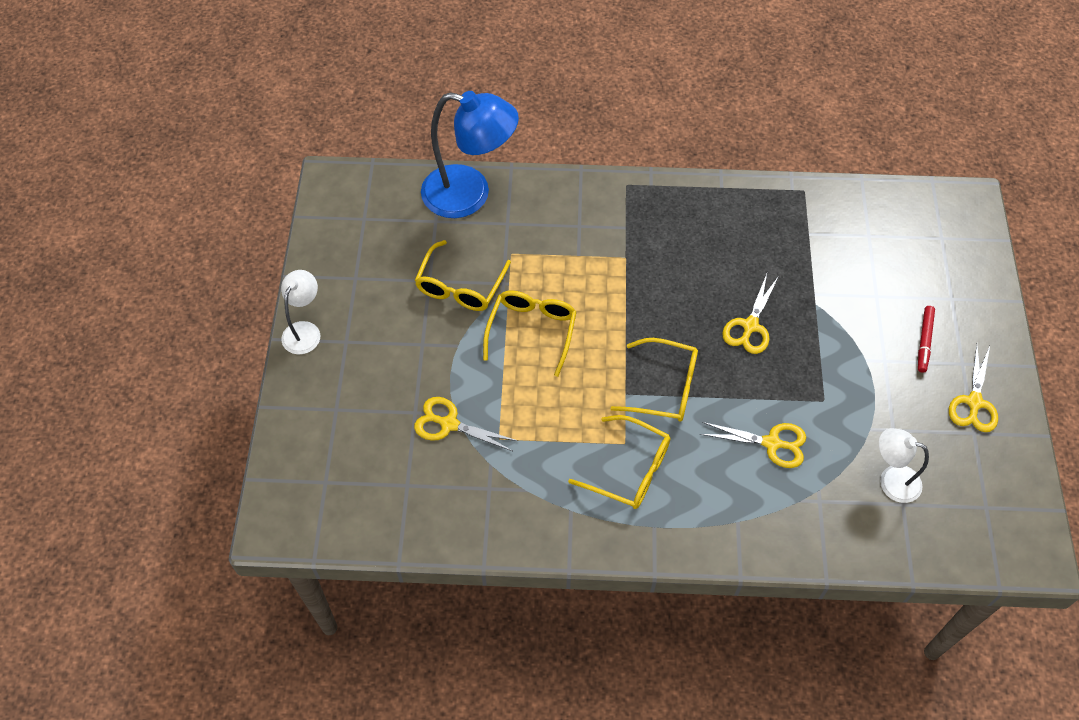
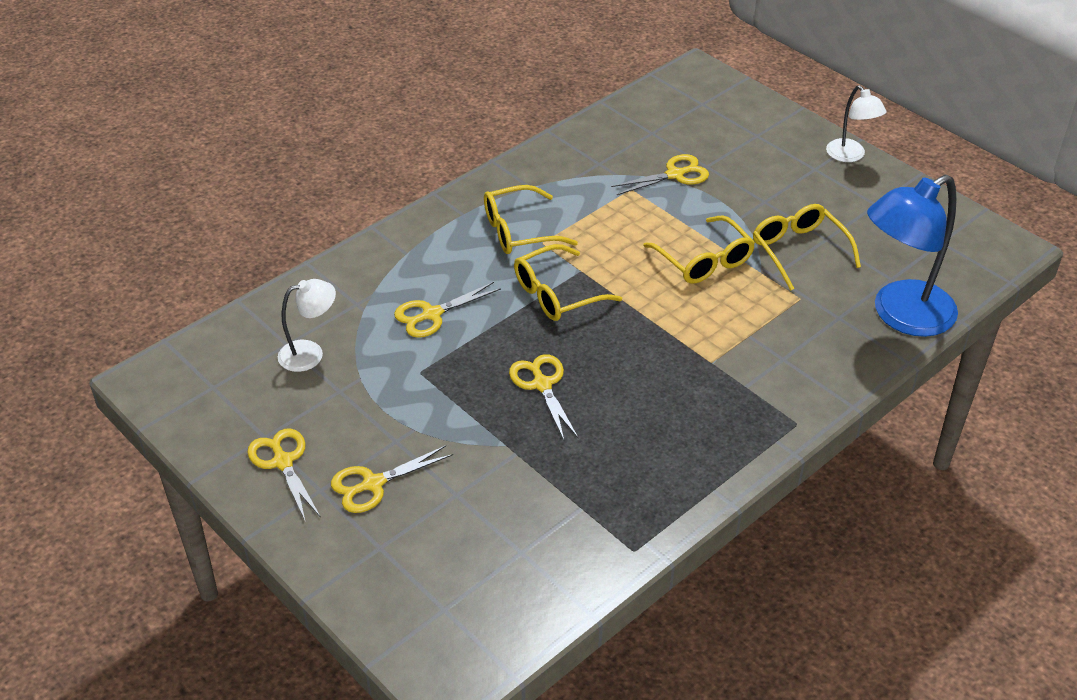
camera: 135 degrees right, 15 degrees down
red marker [918,306,935,373] -> yellow scissors [331,445,453,513]

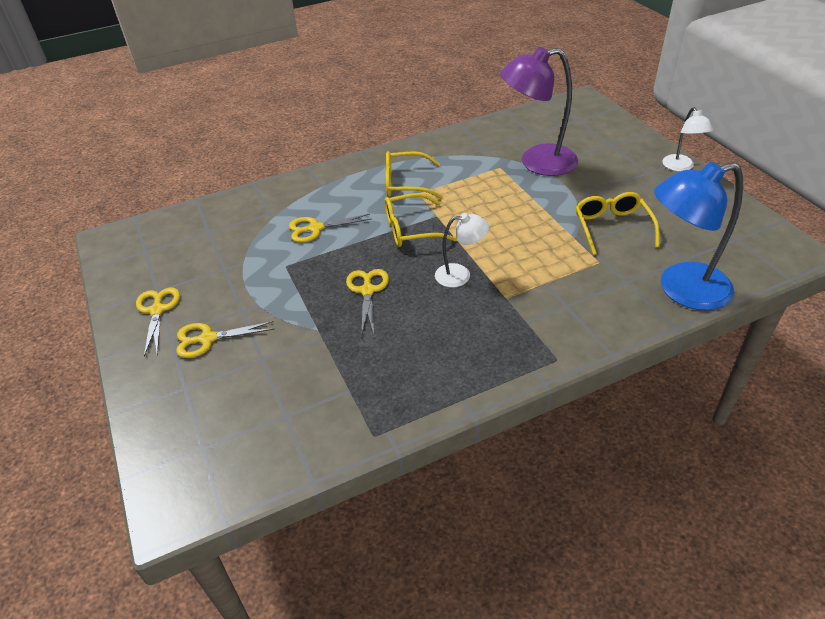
camera: 20 degrees right, 0 degrees up
white lamp [278,279,336,372] -> white lamp moved to [435,213,489,287]
yellow scissors [611,154,709,195] -> purple lamp [500,47,578,176]
yellow glasses [643,215,755,284] -> none

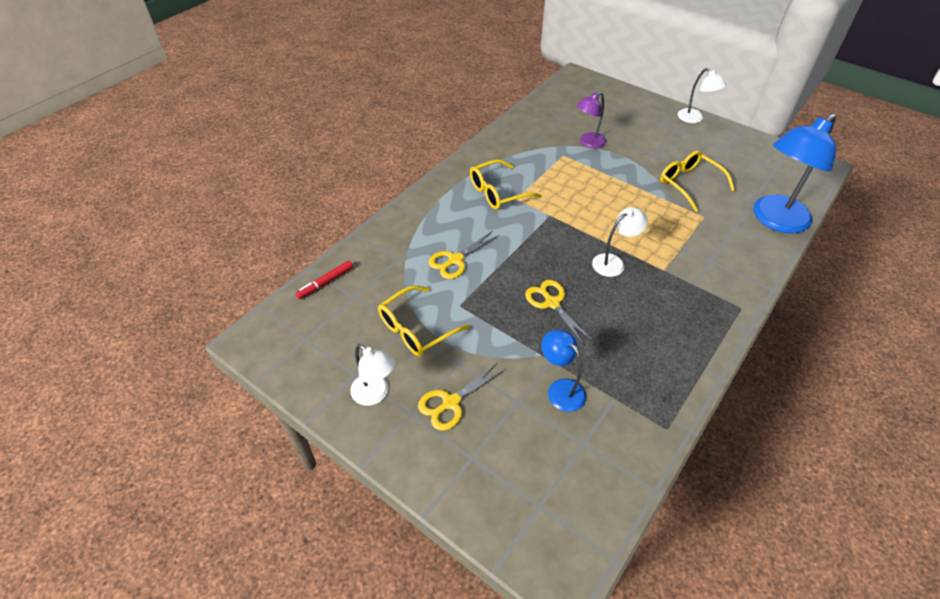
camera: 30 degrees left, 5 degrees up
yellow scissors [136,287,180,357] -> white lamp [350,344,395,406]
yellow glasses [385,193,457,247] -> yellow glasses moved to [378,285,470,356]
purple lamp [500,47,578,176] -> purple lamp [577,92,606,148], size x0.53
none -> red marker [296,260,353,299]
none -> blue lamp [541,329,586,412]

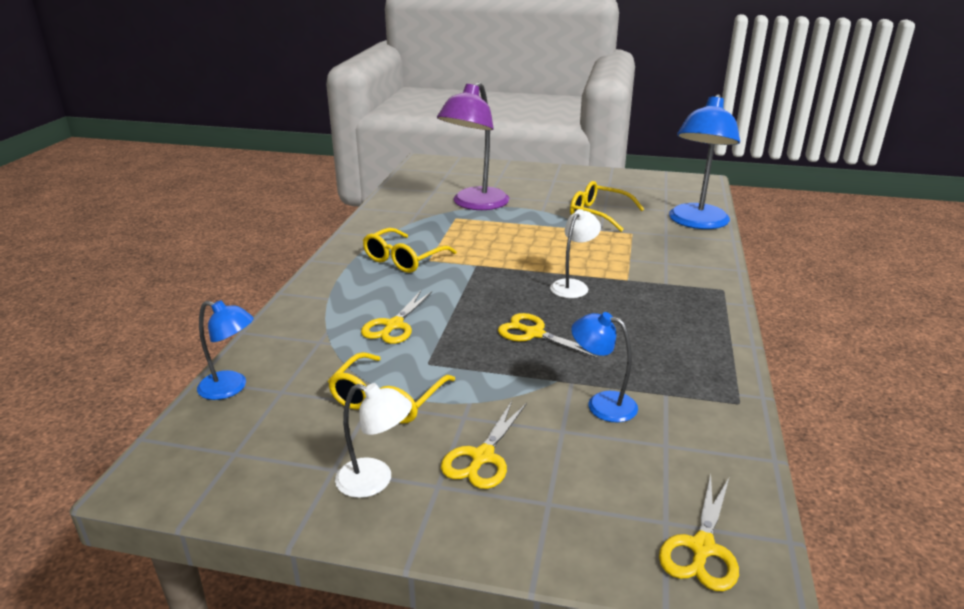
camera: 25 degrees left, 20 degrees down
red marker [296,260,353,299] -> blue lamp [197,300,254,400]
purple lamp [577,92,606,148] -> purple lamp [437,82,509,210], size x1.89
white lamp [678,68,727,123] -> none
none -> yellow scissors [659,474,739,591]

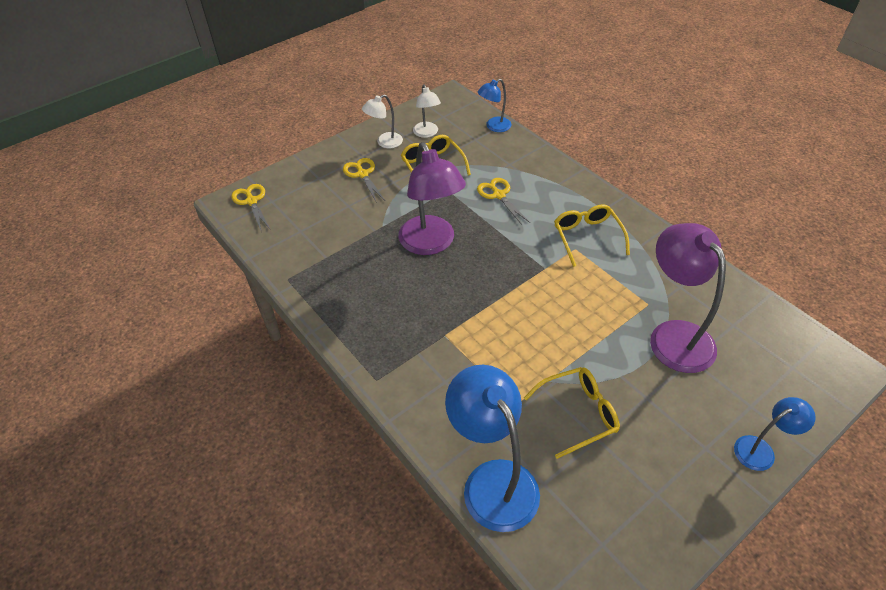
camera: 130 degrees right, 20 degrees up
yellow scissors [498,313,598,358] -> purple lamp [399,142,466,255]
white lamp [550,209,601,298] -> white lamp moved to [413,84,441,138]
blue lamp [571,312,638,422] -> blue lamp moved to [734,397,816,471]

